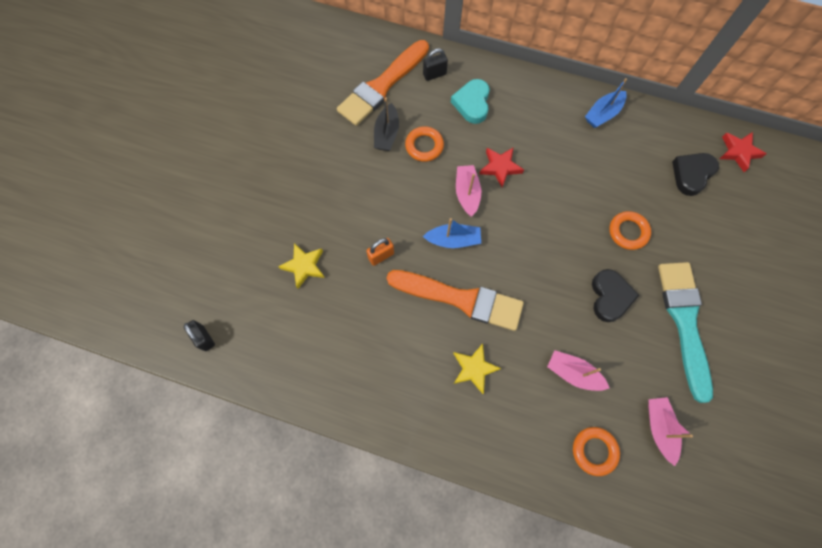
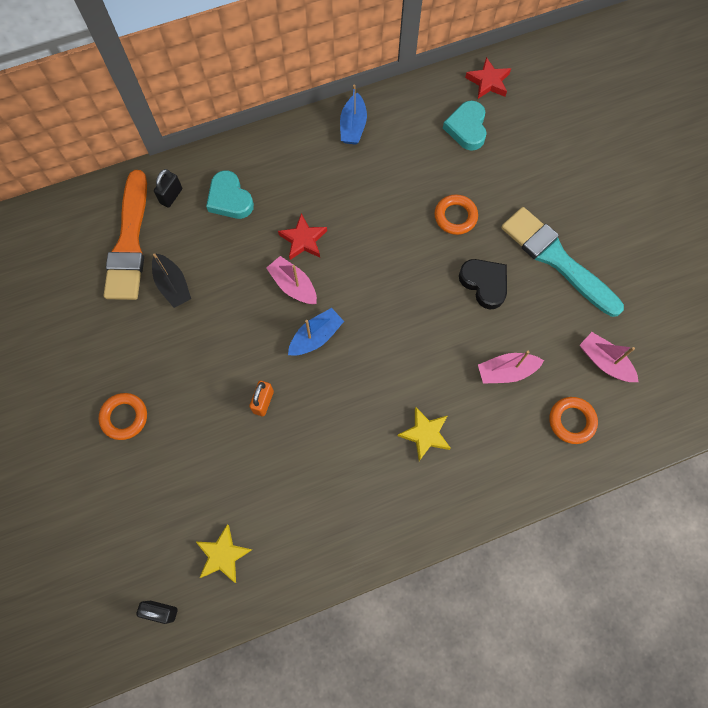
camera: 40 degrees left, 0 degrees up
yellow star [278,243,325,289] -> yellow star moved to [196,524,252,583]
orange brush [387,270,524,331] -> none
orange ring [405,126,444,162] -> orange ring moved to [99,393,147,440]
black heart [672,153,719,196] -> turquoise heart [443,101,487,151]

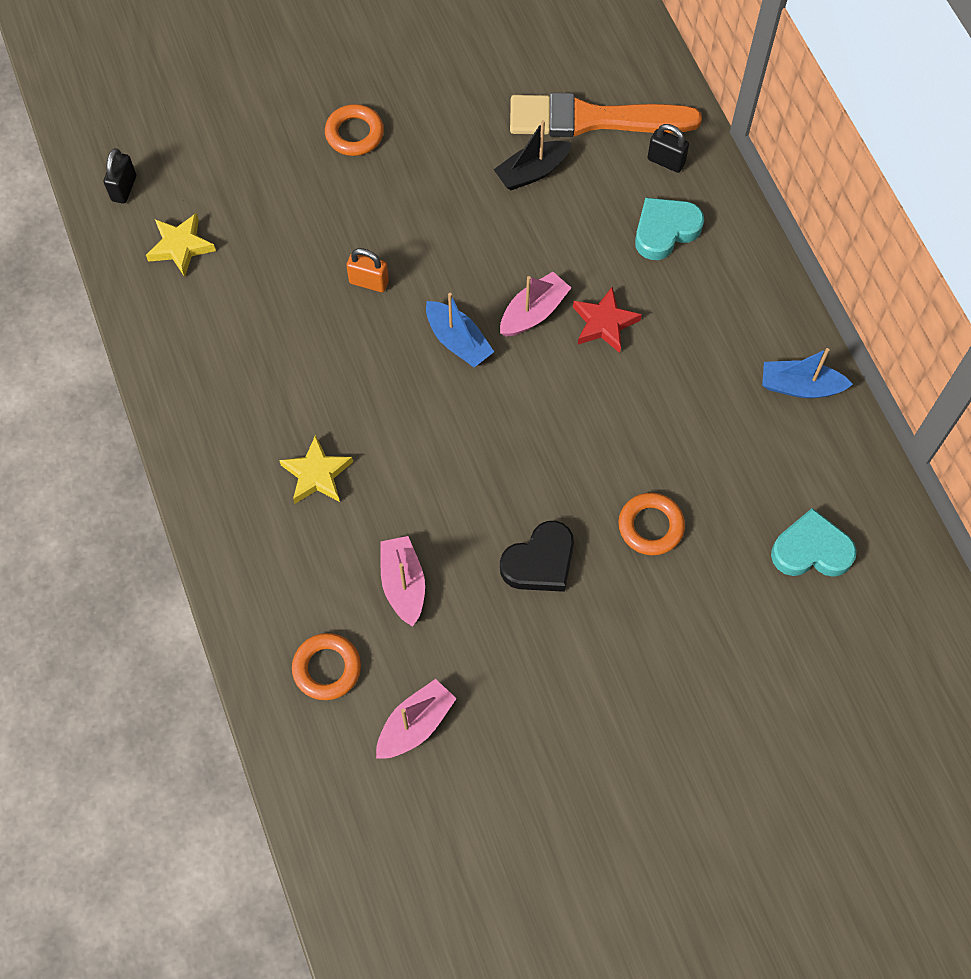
camera: 90 degrees right, 5 degrees down
red star [465,57,511,99] -> none
turquoise brush [501,207,624,317] -> none

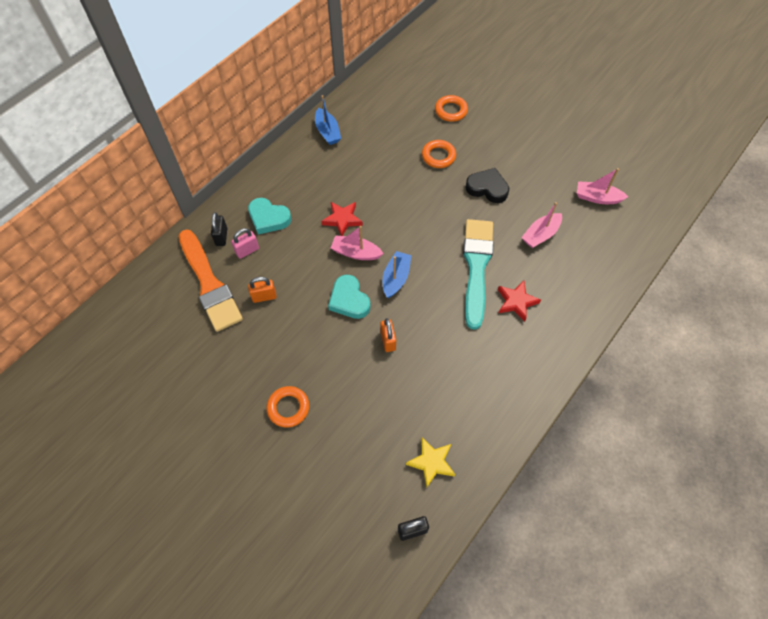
camera: 120 degrees left, 5 degrees down
yellow star [279,435,353,504] -> red star [498,281,541,322]
orange ring [292,633,361,700] -> orange ring moved to [435,95,468,122]
black boat [493,120,572,190] -> orange padlock [248,277,277,303]
turquoise heart [771,508,857,577] -> turquoise heart moved to [328,275,371,319]
none -> pink padlock [231,228,259,259]
none -> turquoise brush [463,219,494,330]

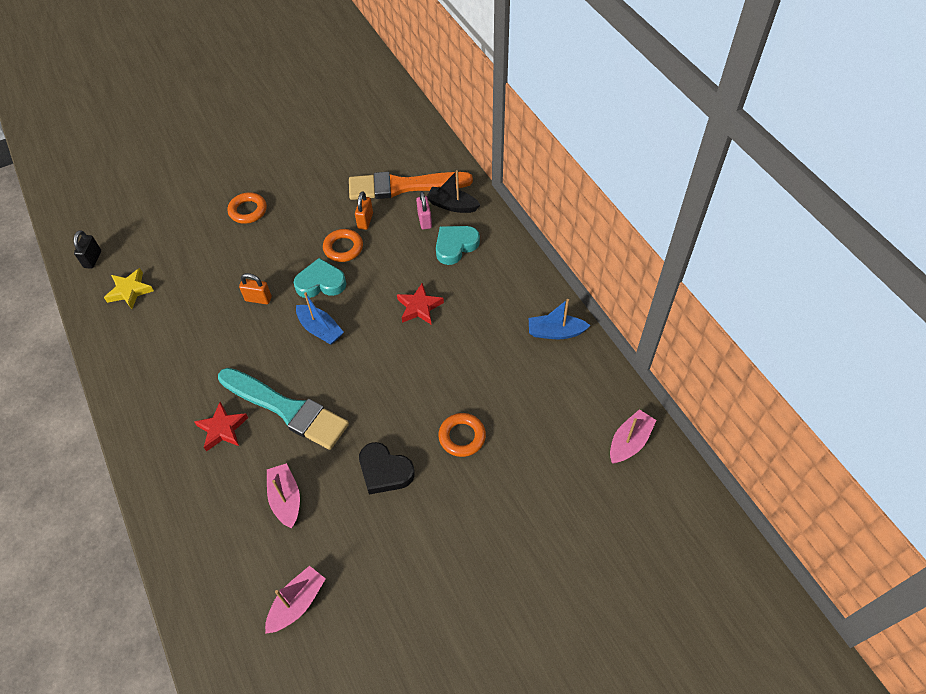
camera: 115 degrees right, 5 degrees down
black padlock [211,212,227,246] -> black boat [427,170,480,213]
pink boat [331,226,384,260] -> pink boat moved to [610,409,657,464]
orange ring [435,95,468,122] -> orange ring moved to [323,229,363,262]
black heart [465,168,509,203] -> black heart turned 75 degrees clockwise [359,442,415,495]

